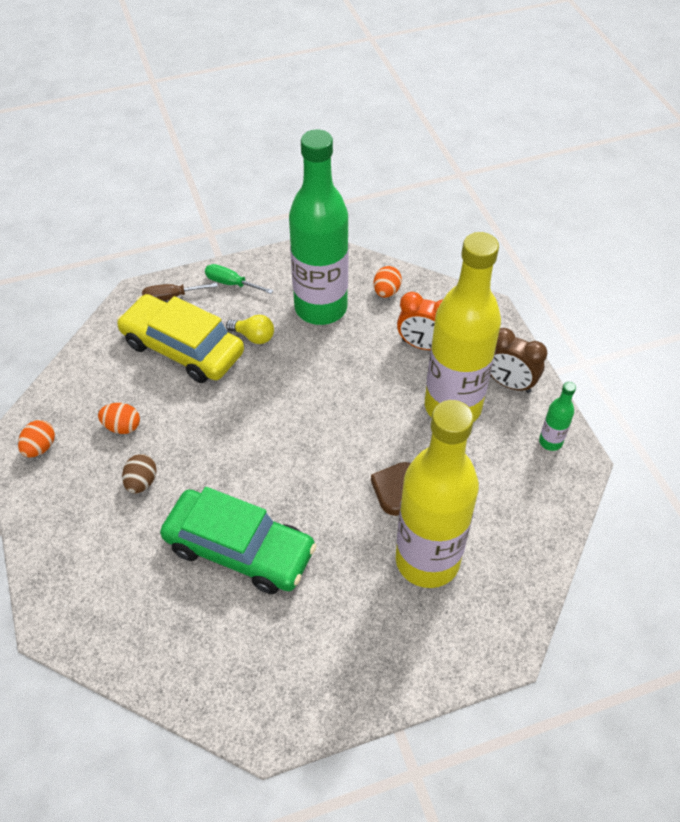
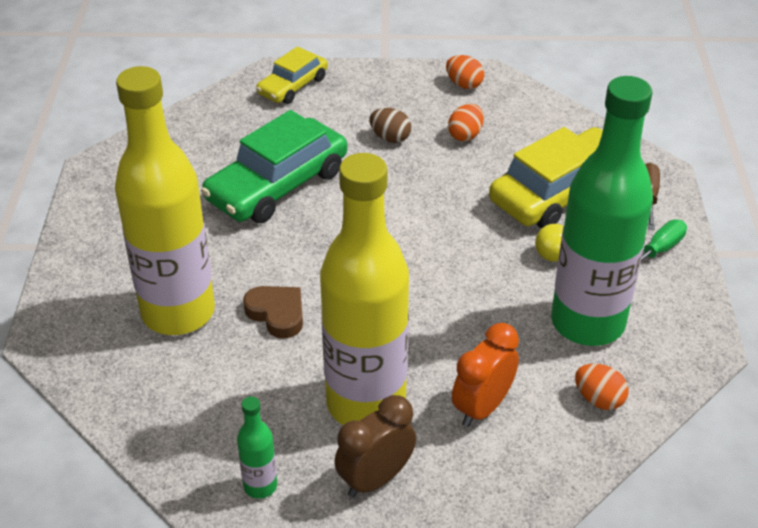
camera: 110 degrees right, 10 degrees down
none -> yellow car [256,46,328,104]

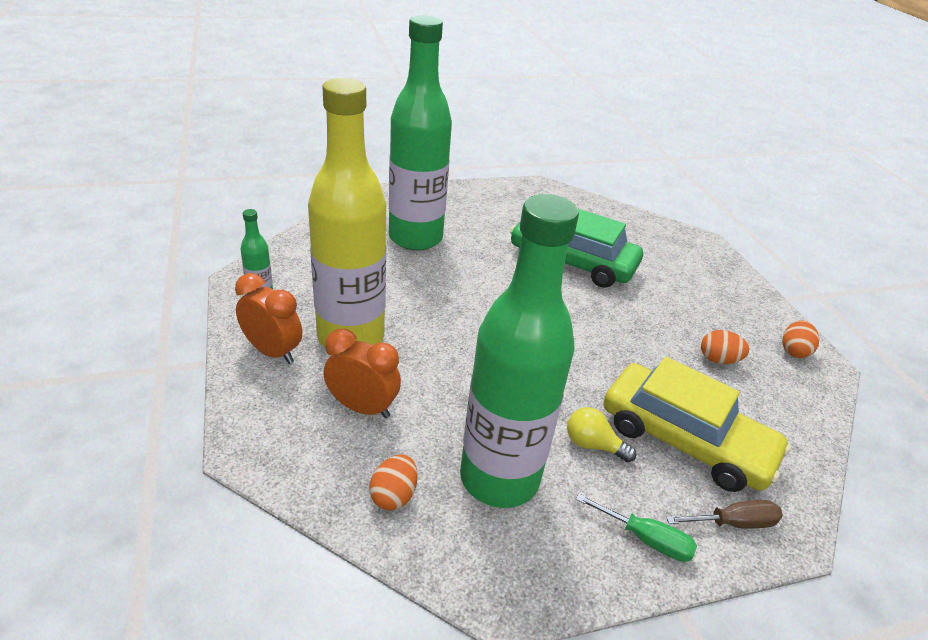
camera: 70 degrees right, 5 degrees down
yellow bottle [115,66,215,335] -> green bottle [389,15,452,251]
brown heart [243,286,303,339] -> none
yellow car [256,46,328,104] -> none
brown clock [334,395,416,497] -> orange clock [235,273,302,364]
brown egg [370,108,411,143] -> none

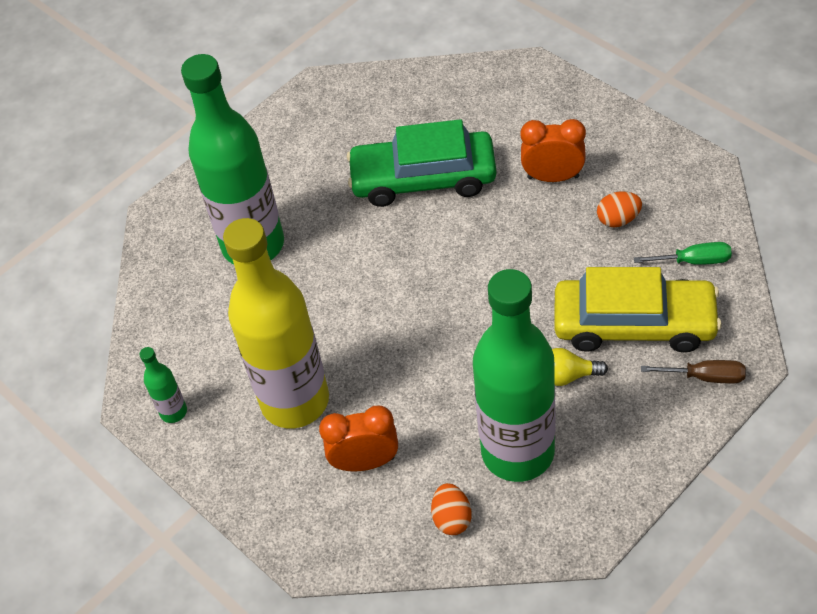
camera: 20 degrees left, 15 degrees up
orange clock [235,273,302,364] -> orange clock moved to [520,119,586,182]
green screwdriver [576,494,697,562] -> green screwdriver moved to [634,242,732,265]
brown screwdriver [666,500,783,529] -> brown screwdriver turned 45 degrees clockwise [641,360,746,384]
orange egg [782,320,819,358] -> none

